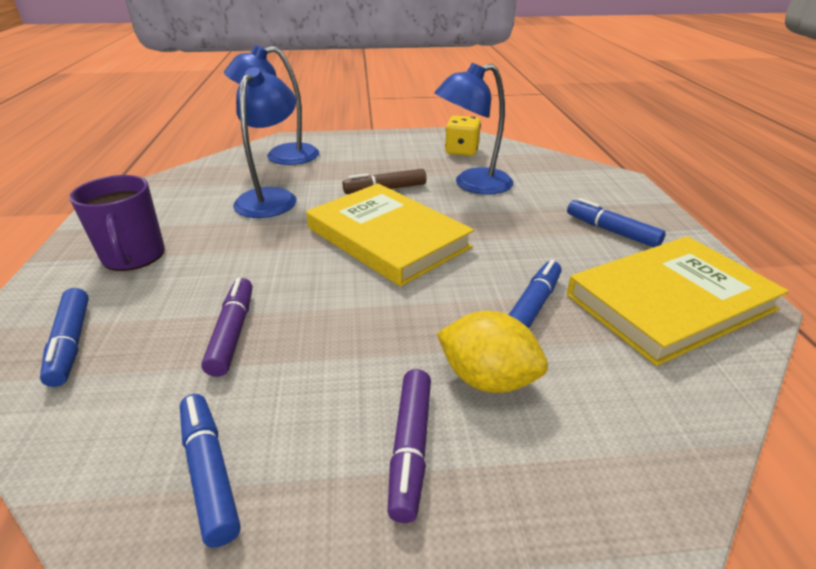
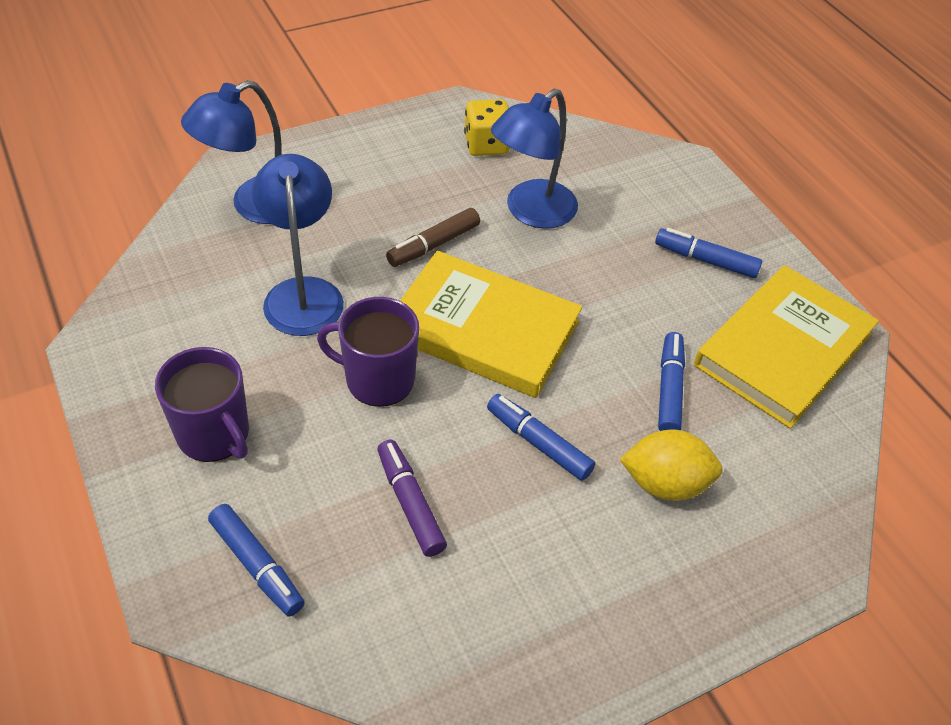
camera: 25 degrees left, 15 degrees up
blue marker [180,394,241,548] -> blue marker moved to [487,394,595,481]
purple marker [388,369,431,523] -> none
none -> purple mug [317,297,419,407]

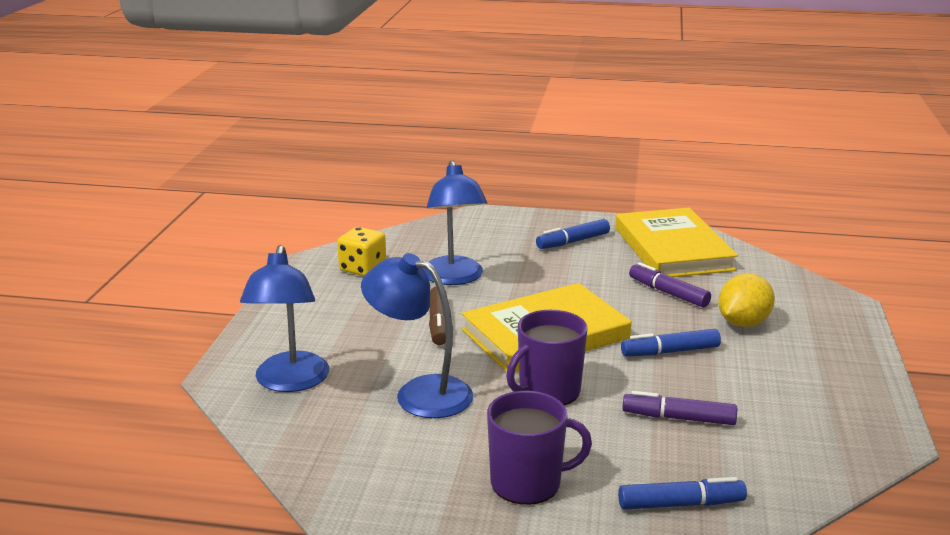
camera: 50 degrees left, 25 degrees down
blue marker [658,332,685,431] -> purple marker [629,262,711,308]

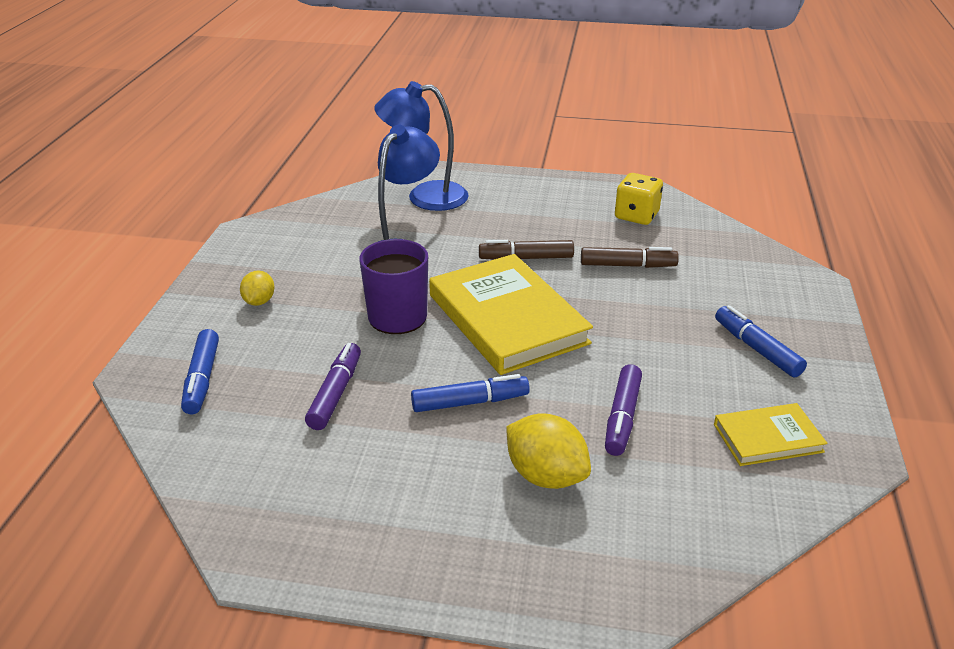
camera: 90 degrees right, 10 degrees up
blue lamp [422,160,487,285] -> brown marker [581,247,679,268]
purple mug [487,391,592,505] -> yellow lemon [240,271,275,306]
yellow book [616,208,738,277] -> yellow book [714,403,827,466], size x0.51
blue marker [621,329,721,356] -> blue marker turned 90 degrees clockwise [411,374,530,412]
purple marker [629,262,711,308] -> purple marker turned 150 degrees clockwise [605,364,642,456]

